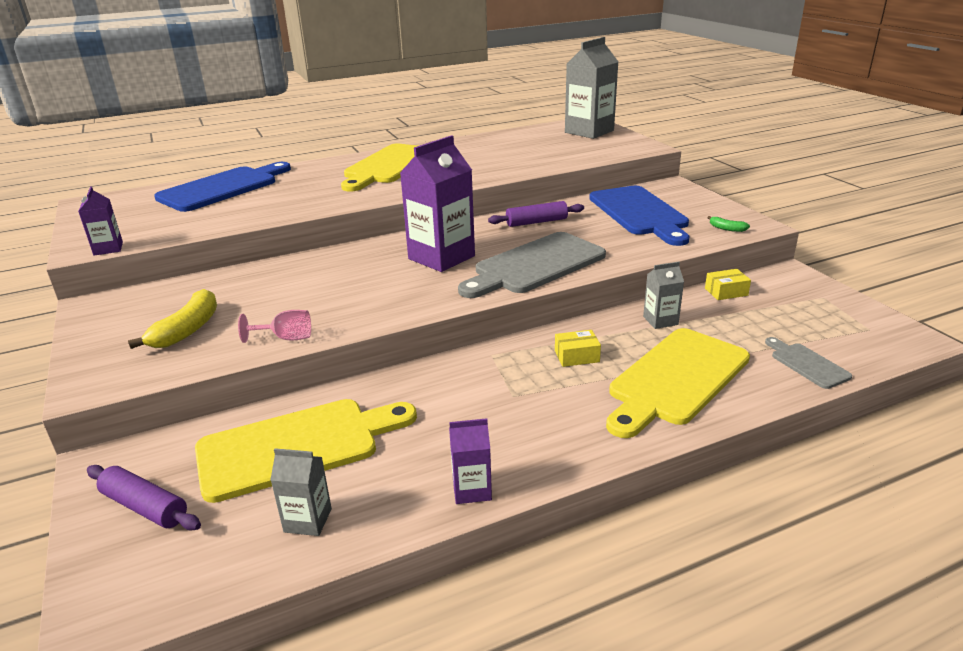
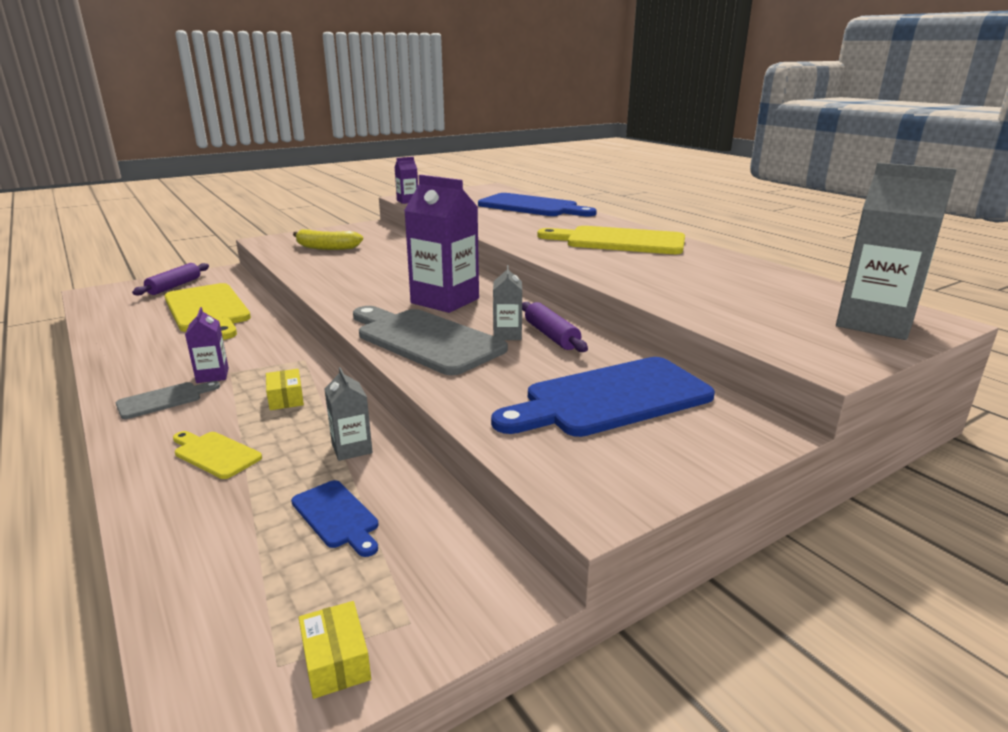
camera: 80 degrees right, 5 degrees down
pink goblet [238,310,311,343] -> none
grey carton [270,448,332,536] -> grey carton moved to [493,265,522,340]
purple carton [449,418,492,504] -> purple carton moved to [185,307,229,383]
yellow cutting board [606,328,750,438] -> yellow cutting board [173,431,262,479], size x0.47
yellow box [705,269,751,300] -> yellow box moved to [299,601,371,699]
green banana [707,216,750,232] -> none
grey cutting board [765,337,852,389] -> grey cutting board moved to [116,381,220,419]
none -> blue cutting board [291,480,379,557]

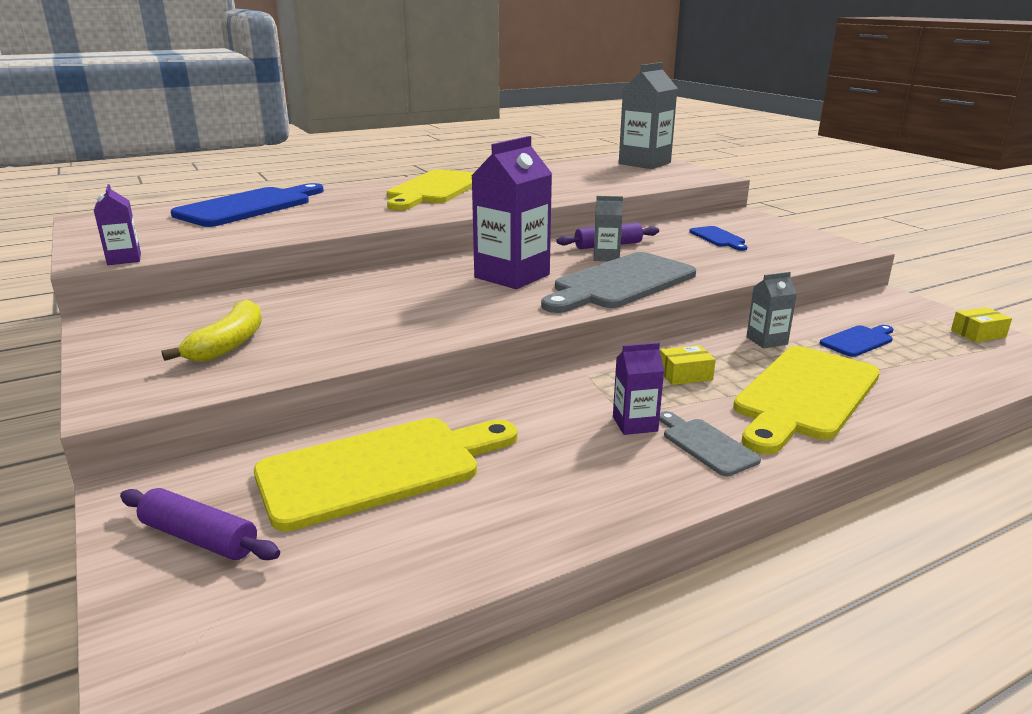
camera: 85 degrees left, 0 degrees up
yellow cutting board [173,431,262,479] -> yellow cutting board [733,346,880,454], size x2.11
blue cutting board [491,357,715,437] -> blue cutting board [689,226,747,251], size x0.47

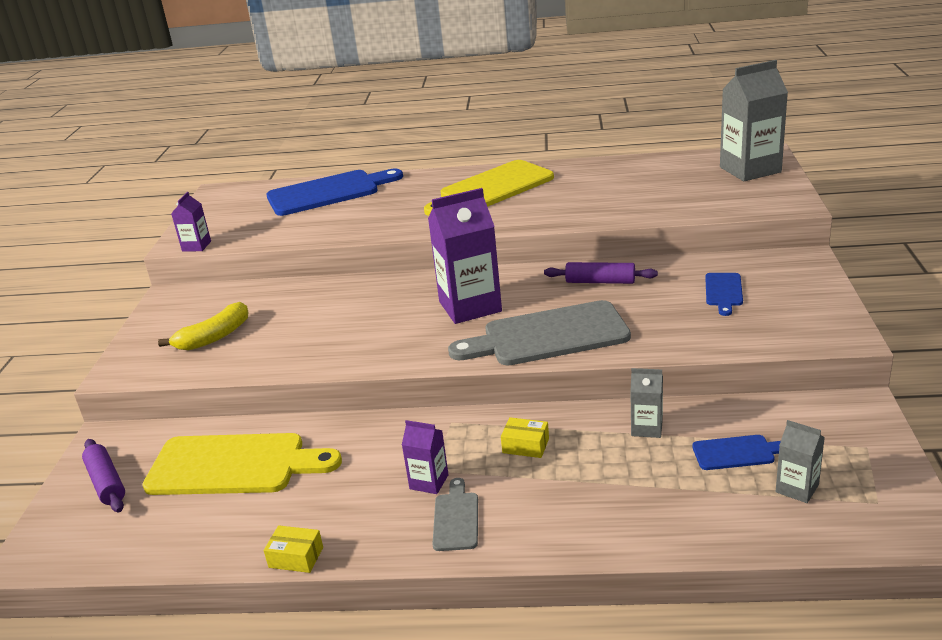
camera: 35 degrees right, 5 degrees up
grey carton [594,196,623,261] -> grey carton moved to [776,420,825,503]
yellow cutting board [733,346,880,454] -> none
yellow box [951,307,1012,342] -> yellow box moved to [264,525,323,573]

